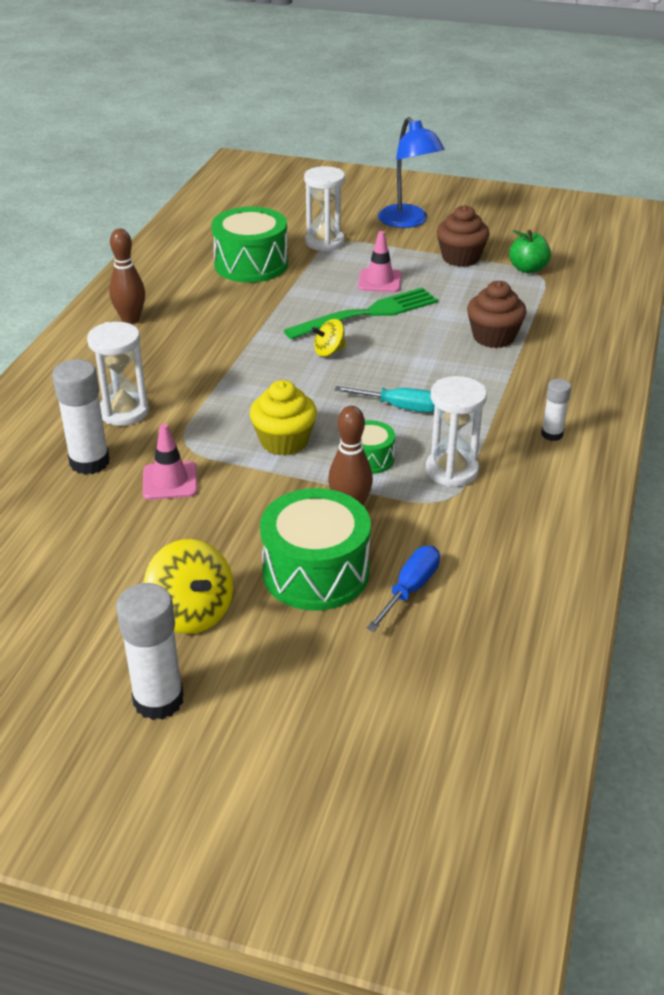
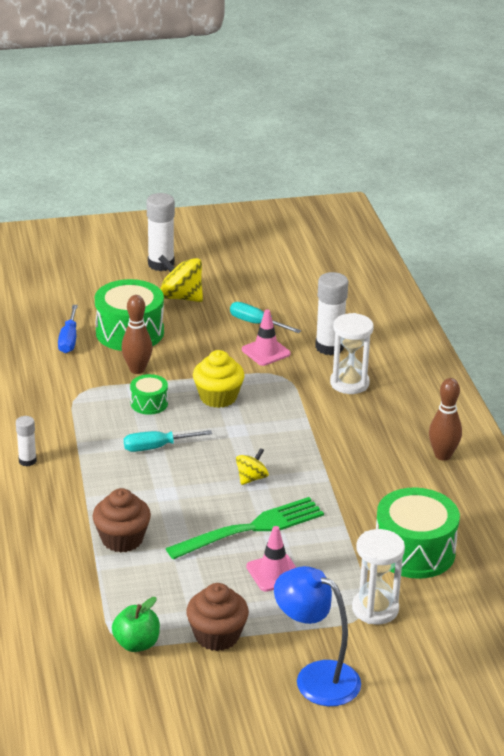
camera: 150 degrees right, 5 degrees down
green fork [284,288,438,340] -> green fork turned 150 degrees counterclockwise [166,497,324,560]
white hourglass [426,376,487,487] -> none
none -> turquoise screwdriver [230,302,301,333]

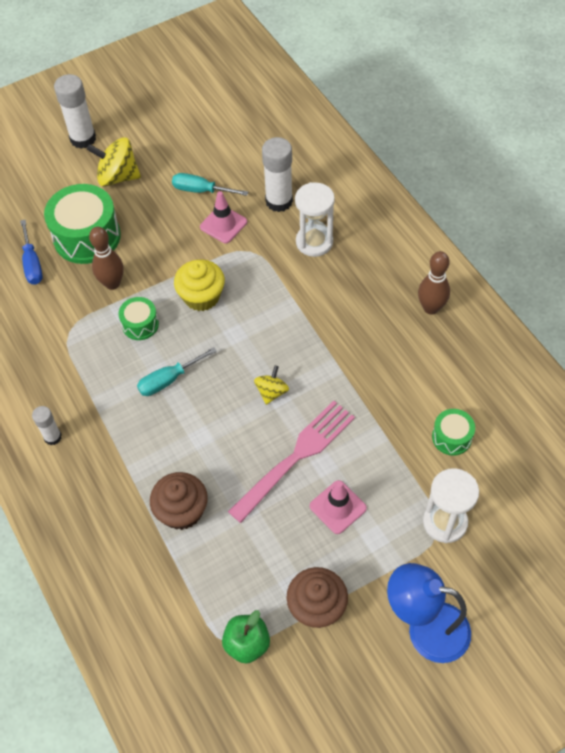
camera: 15 degrees left, 25 degrees up
green fork [166,497,324,560] -> pink fork [228,401,355,523]
green drum [376,487,460,579] -> green drum [432,409,475,456], size x0.52

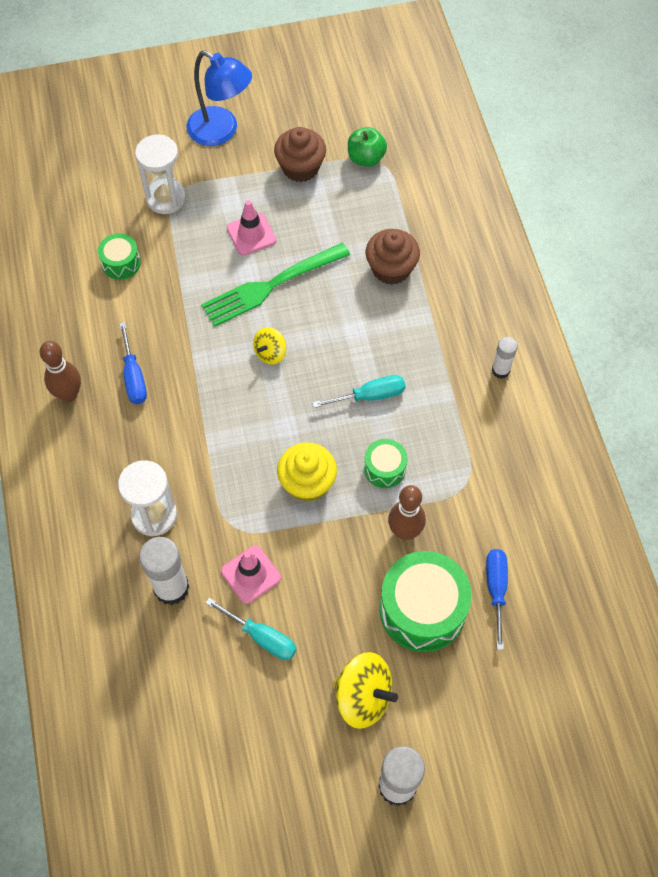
camera: 165 degrees left, 5 degrees up
pink fork [228,401,355,523] -> green fork [201,243,350,327]
none -> blue screwdriver [119,322,147,404]

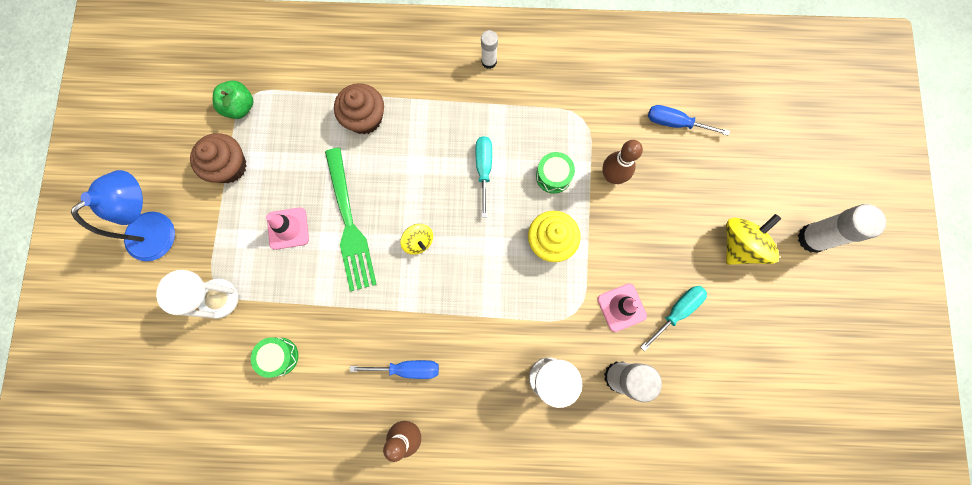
camera: 75 degrees left, 15 degrees up
green drum [380,551,472,652] -> none

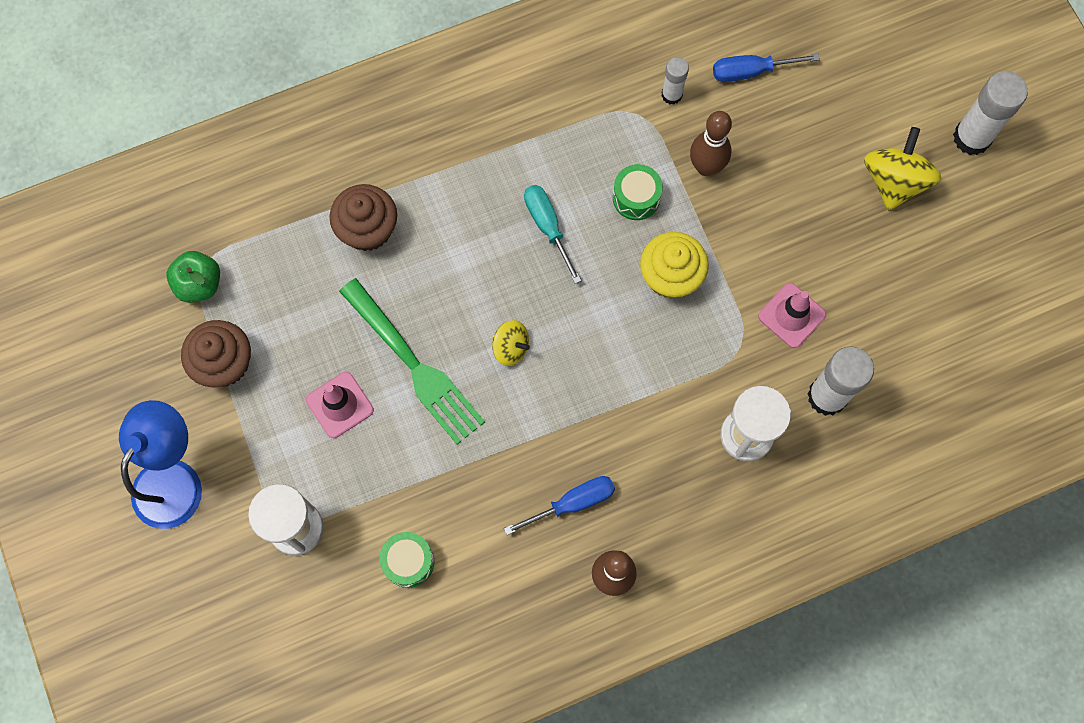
camera: 25 degrees left, 5 degrees down
white glue stick [481,30,498,69] -> white glue stick moved to [661,57,689,105]
turquoise screwdriver [641,286,707,351] -> none

